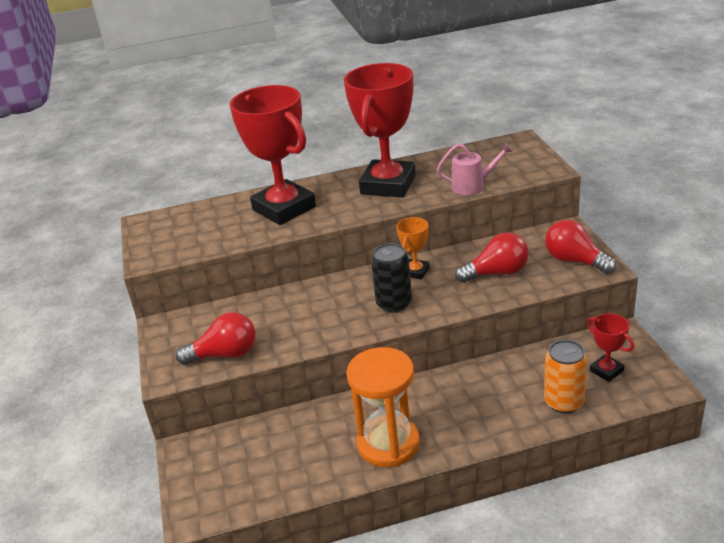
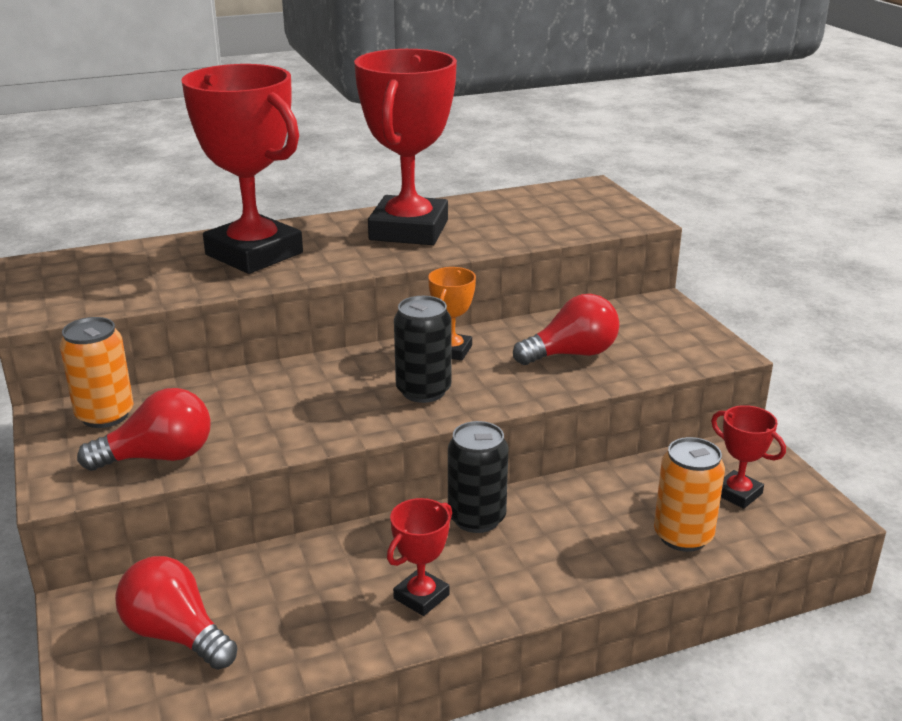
camera: 10 degrees left, 5 degrees down
orange hourglass [346,347,420,467] -> red trophy [387,498,452,616]
pink watering can [437,142,513,195] -> none
red light bulb [545,220,616,274] -> red light bulb moved to [115,556,237,670]
none -> orange can [60,317,133,428]
none -> black can [448,421,508,533]

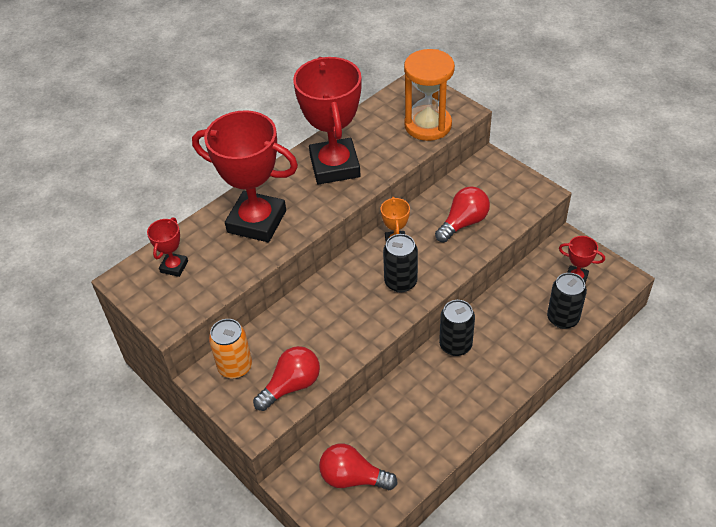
camera: 20 degrees left, 20 degrees up
red trophy [387,498,452,616] -> red trophy moved to [147,217,188,277]
orange can [654,437,725,552] -> black can [547,273,587,329]
none -> orange hourglass [404,49,455,141]

